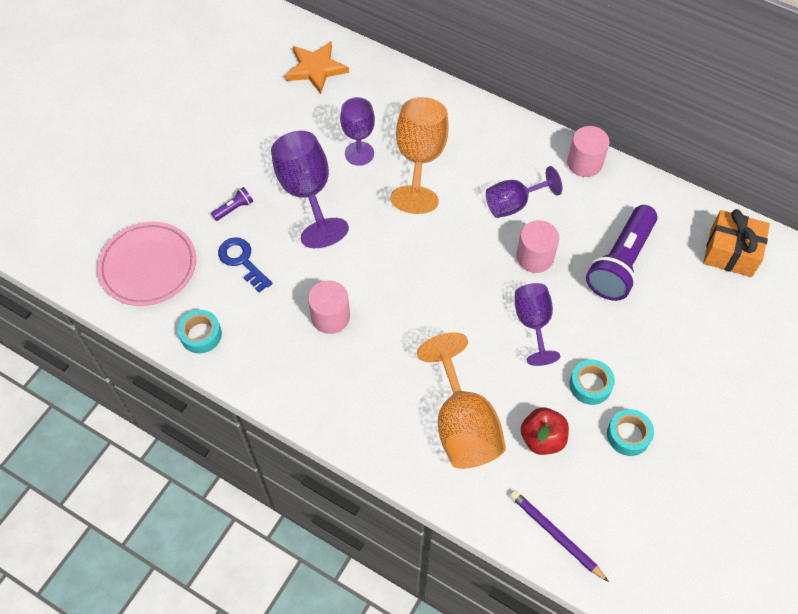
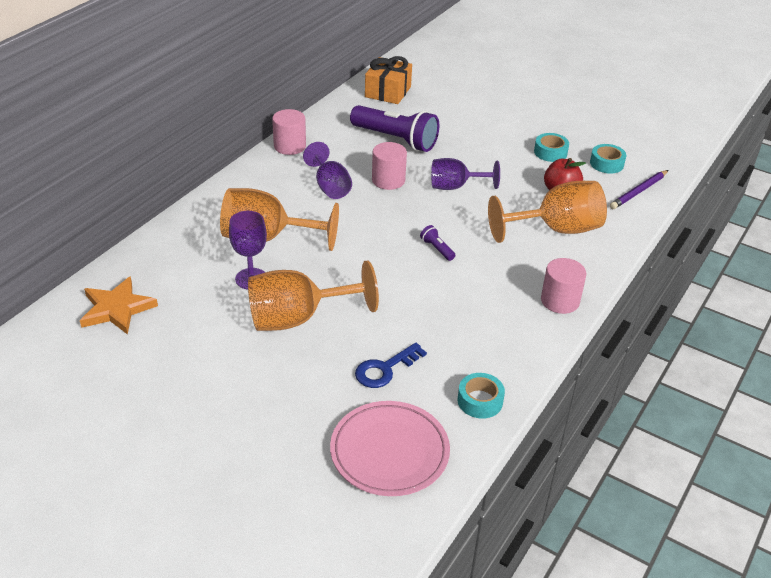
camera: 90 degrees left, 20 degrees down
purple flashlight [211,187,253,221] -> purple flashlight moved to [420,225,455,261]
purple goblet [271,131,349,248] -> orange goblet [248,261,379,331]
pink cylinder [308,280,350,334] -> pink cylinder moved to [541,258,586,314]
turquoise tape [569,359,615,405] -> turquoise tape moved to [590,144,626,174]

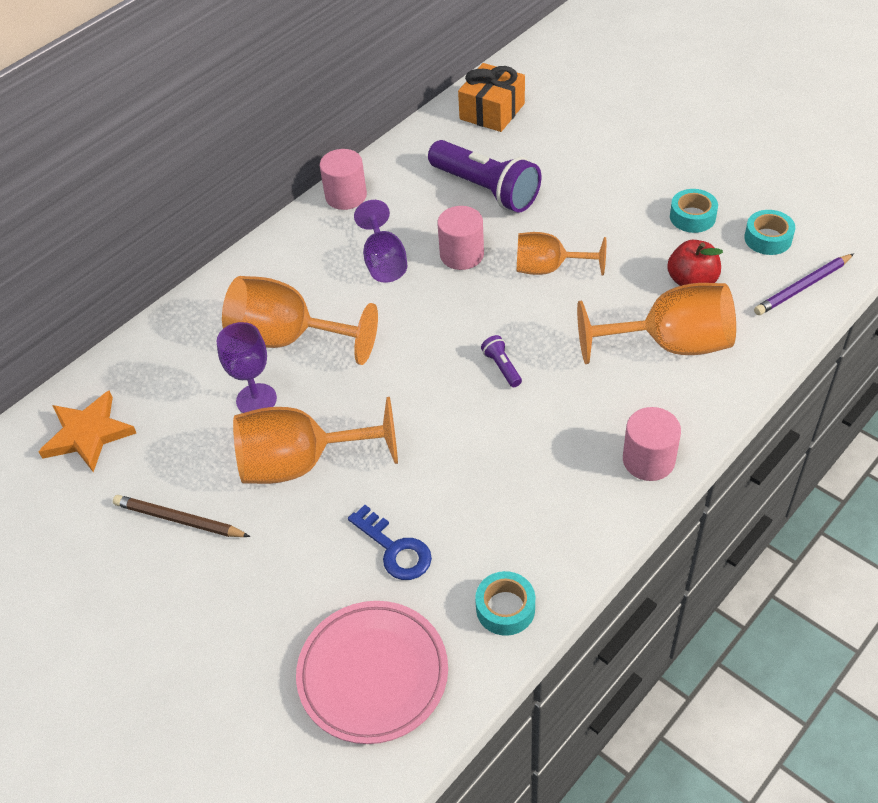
camera: 15 degrees right, 10 degrees up
blue key [355,343,427,388] -> blue key turned 105 degrees counterclockwise [348,505,432,580]
purple goblet [431,158,500,190] -> orange goblet [517,232,606,276]
none -> brown pencil [113,495,250,537]

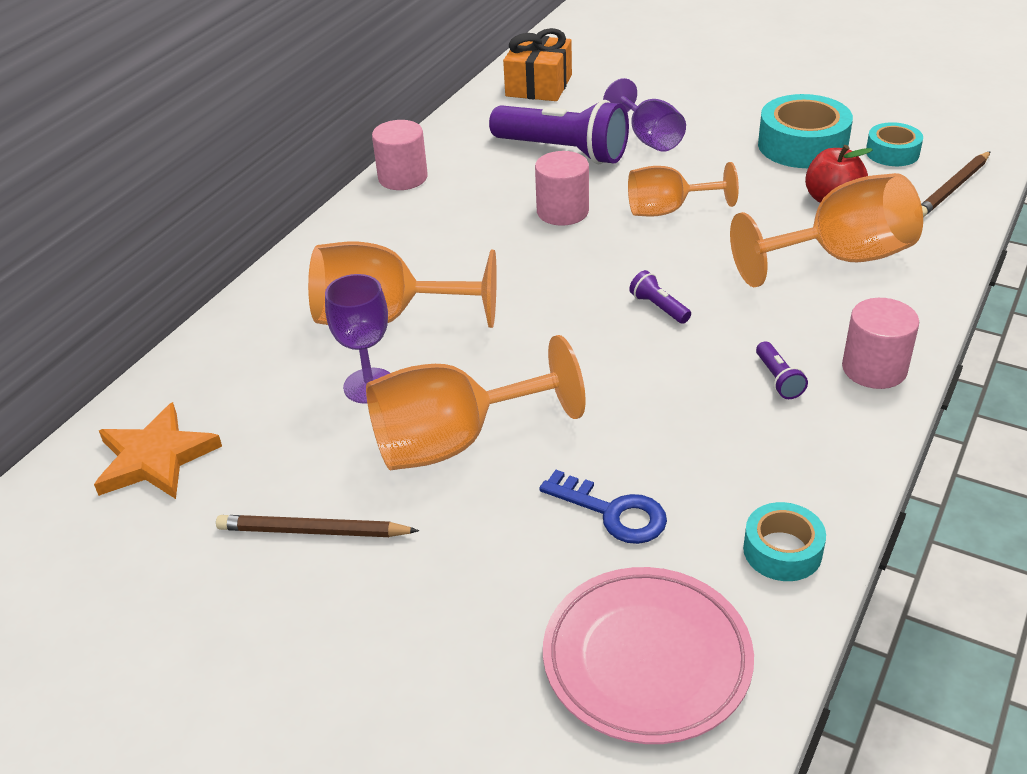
camera: 15 degrees left, 10 degrees down
purple goblet [354,200,408,283] -> purple goblet moved to [603,78,686,152]
turquoise tape [670,189,718,233] -> turquoise tape [758,94,853,168], size x1.72
purple pencil [754,254,854,315] -> brown pencil [921,151,991,217]
none -> purple flashlight [756,341,808,399]

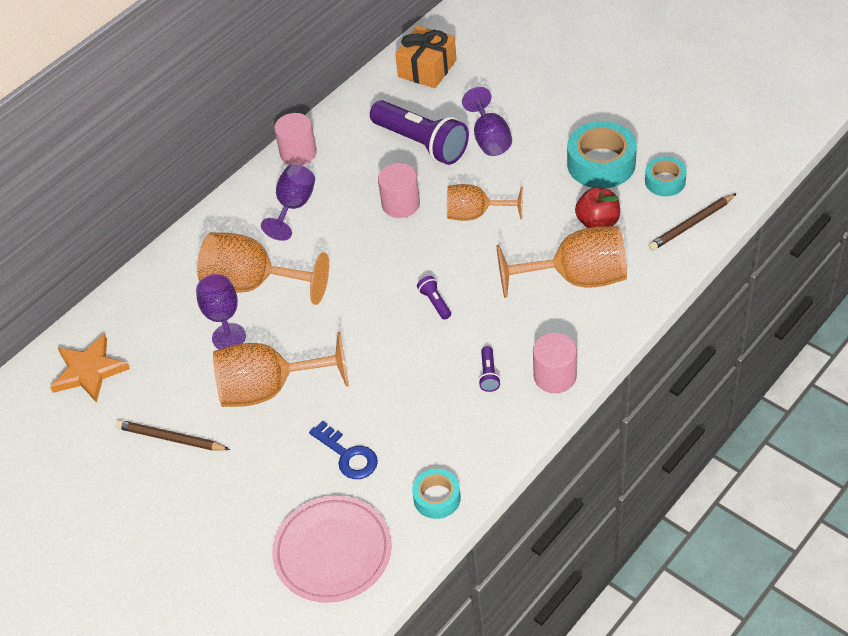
camera: 15 degrees right, 10 degrees up
none -> purple goblet [261,164,315,241]

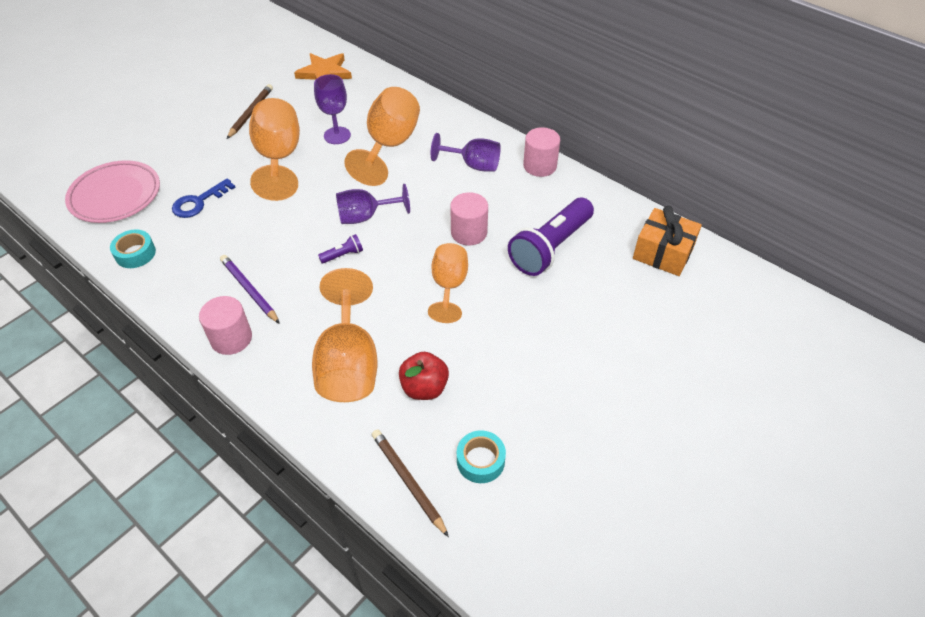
camera: 85 degrees right, 0 degrees up
purple goblet [462,87,512,156] -> purple goblet moved to [336,184,410,224]
purple flashlight [478,346,501,392] -> purple pencil [220,255,280,324]
turquoise tape [567,121,637,188] -> none

